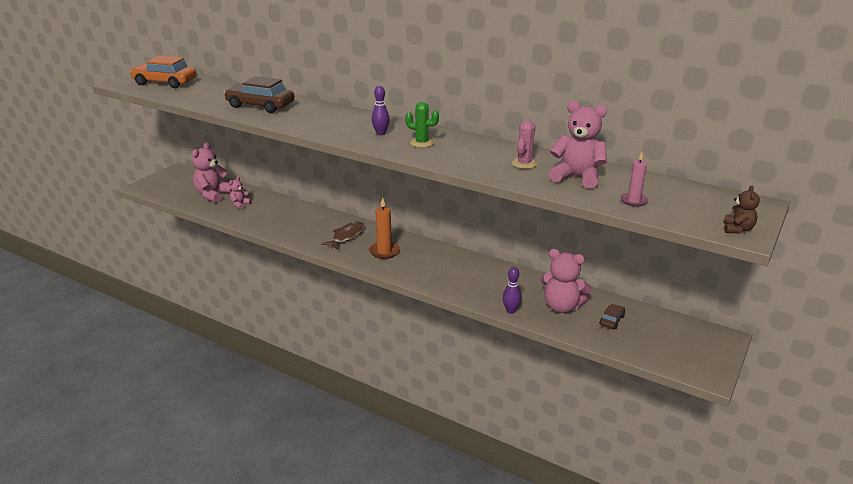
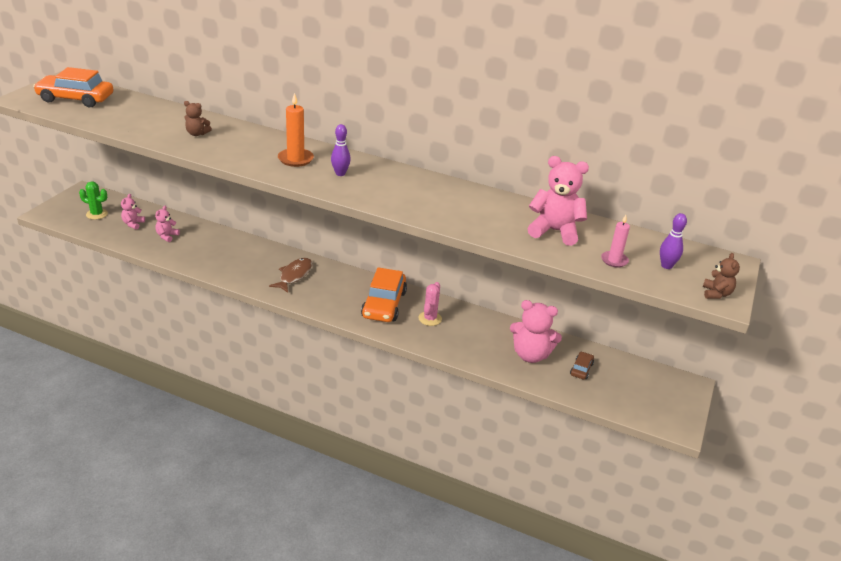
camera: 10 degrees left, 5 degrees up
pink teddy bear [192,142,232,203] -> pink teddy bear [121,194,145,230], size x0.53
brown car [224,76,295,113] -> brown teddy bear [184,101,212,136]
orange candle [369,198,400,259] -> orange candle moved to [278,93,314,167]
green cactus [405,102,439,148] -> green cactus moved to [79,181,108,220]
purple bowling pin [503,267,521,314] -> purple bowling pin moved to [660,213,687,269]
pink cactus [512,120,537,169] -> pink cactus moved to [419,282,442,326]
none -> orange car [361,267,407,322]

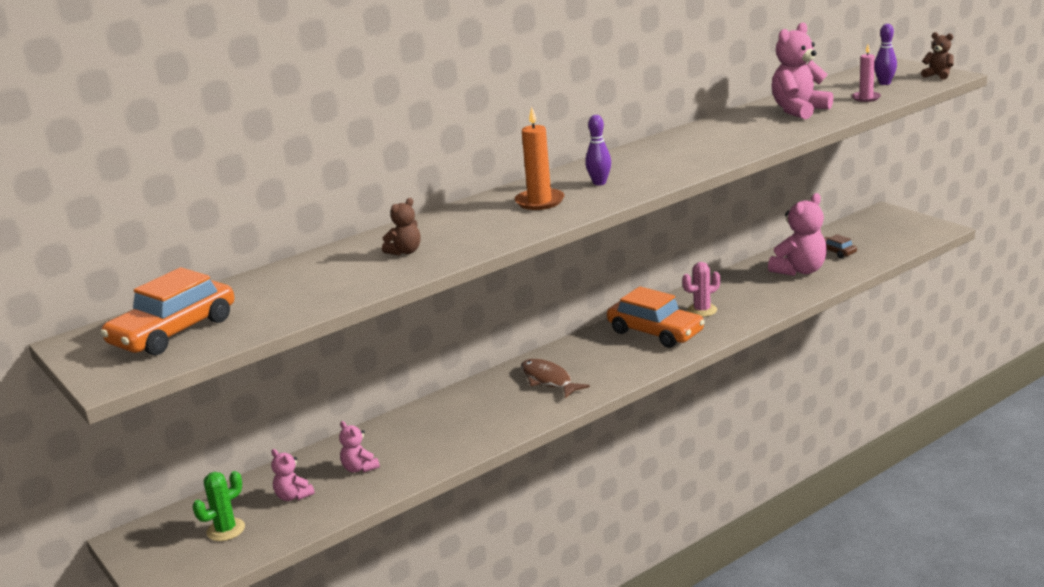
camera: 55 degrees left, 10 degrees down
pink cactus [419,282,442,326] -> pink cactus turned 75 degrees counterclockwise [682,262,720,317]

